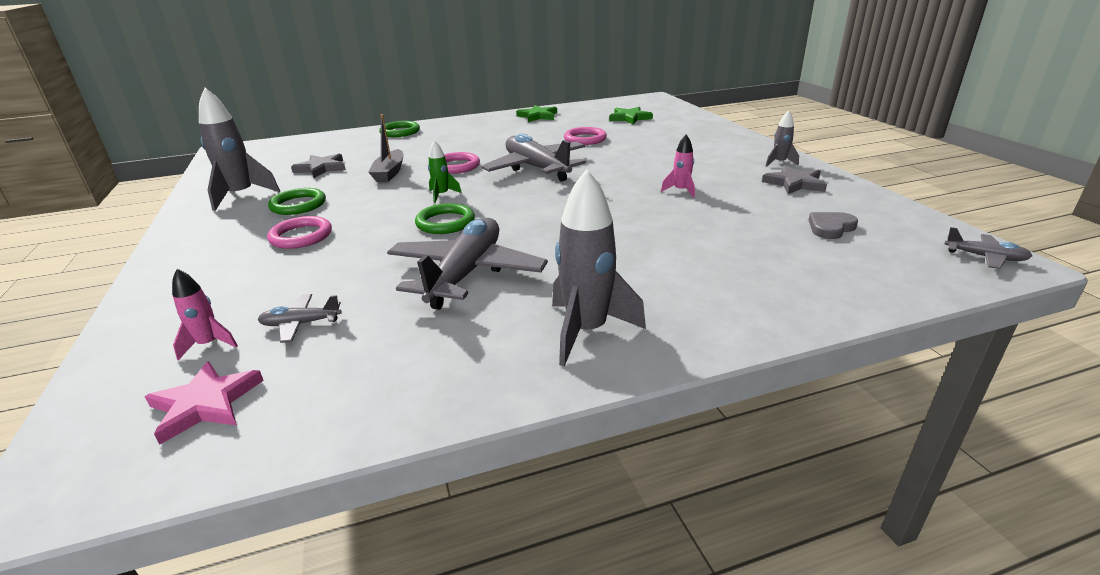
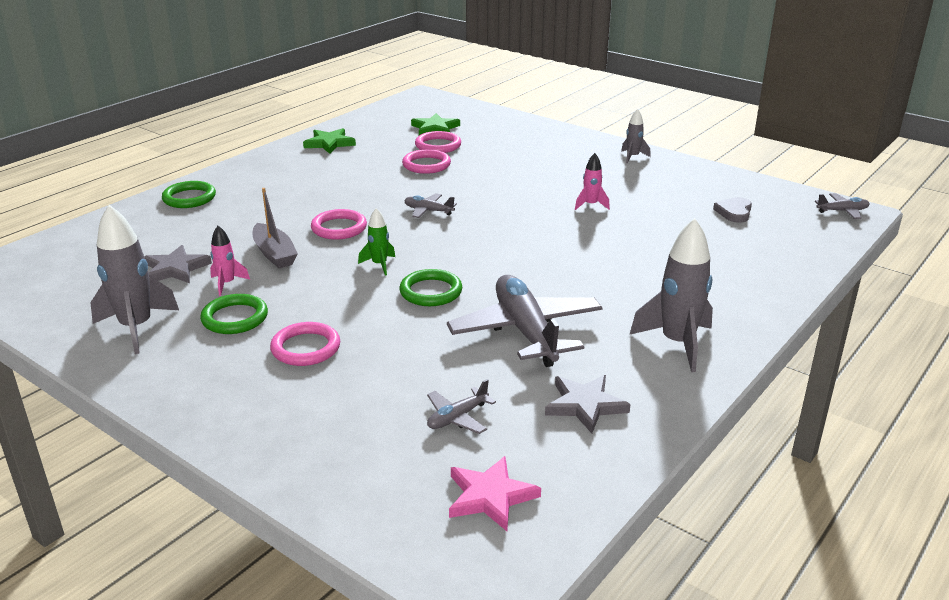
camera: 35 degrees left, 0 degrees up
pink rocket [172,269,238,360] -> pink rocket moved to [210,226,250,296]
grey plane [481,134,586,181] -> grey plane [404,193,457,218], size x0.45
grey star [762,165,827,194] -> grey star moved to [545,375,631,433]
none -> pink ring [415,131,461,153]

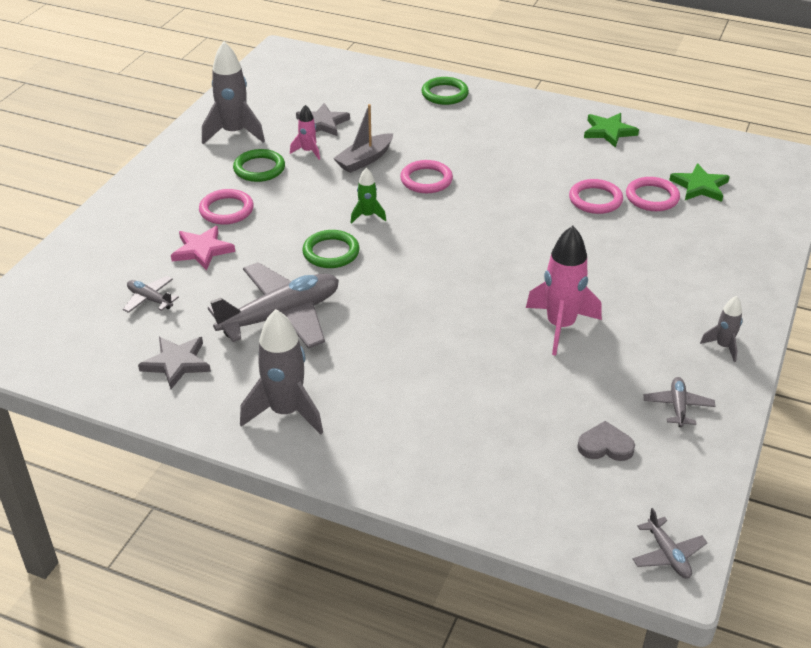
camera: 75 degrees right, 10 degrees up
grey plane [404,193,457,218] -> grey plane moved to [644,377,715,427]
pink star [449,456,541,531] -> pink star moved to [171,226,235,270]
pink rocket [575,153,610,210] -> pink rocket [526,225,602,356], size x1.92

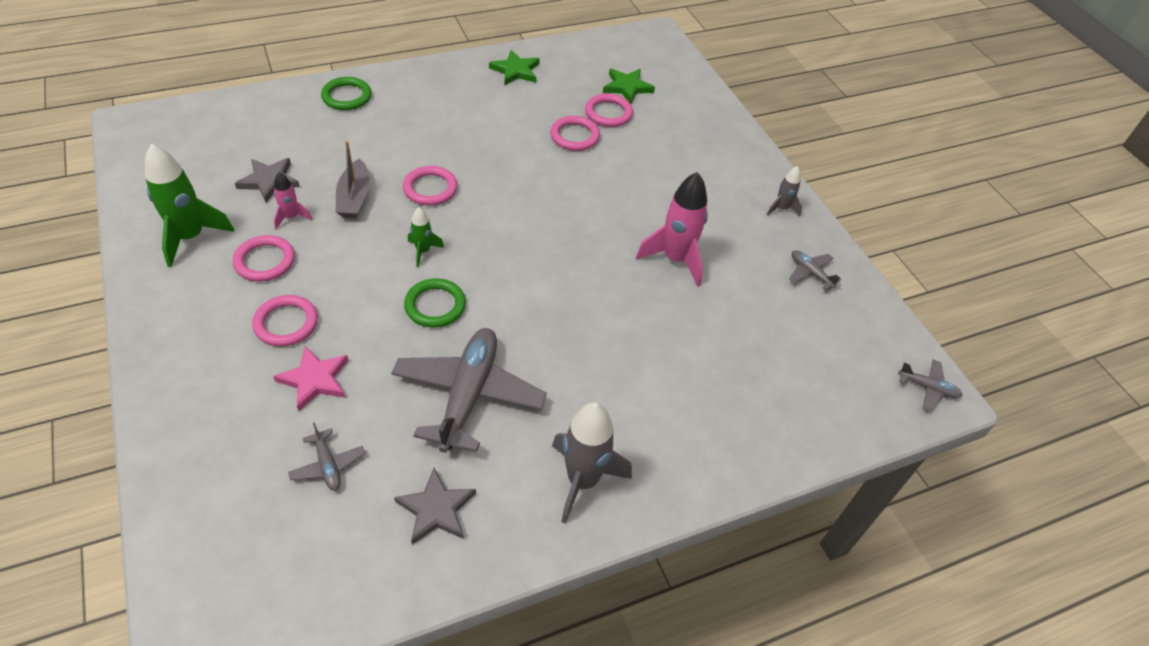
camera: 50 degrees left, 10 degrees up
grey plane [123,276,179,313] -> grey plane turned 105 degrees counterclockwise [288,422,365,490]
grey rocket [202,41,265,144] -> green rocket [145,144,234,267]
green ring [233,149,285,182] -> pink ring [233,235,295,281]
grey heart [577,421,635,461] -> none

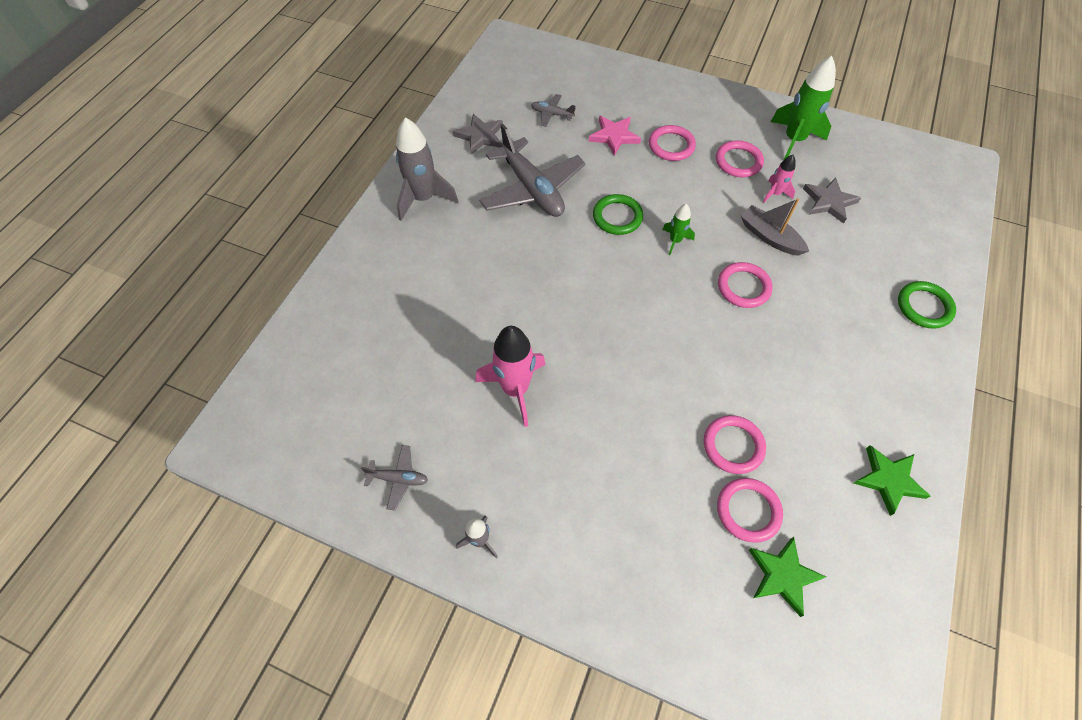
camera: 140 degrees right, 10 degrees up
grey plane [898,359,962,412] -> none

